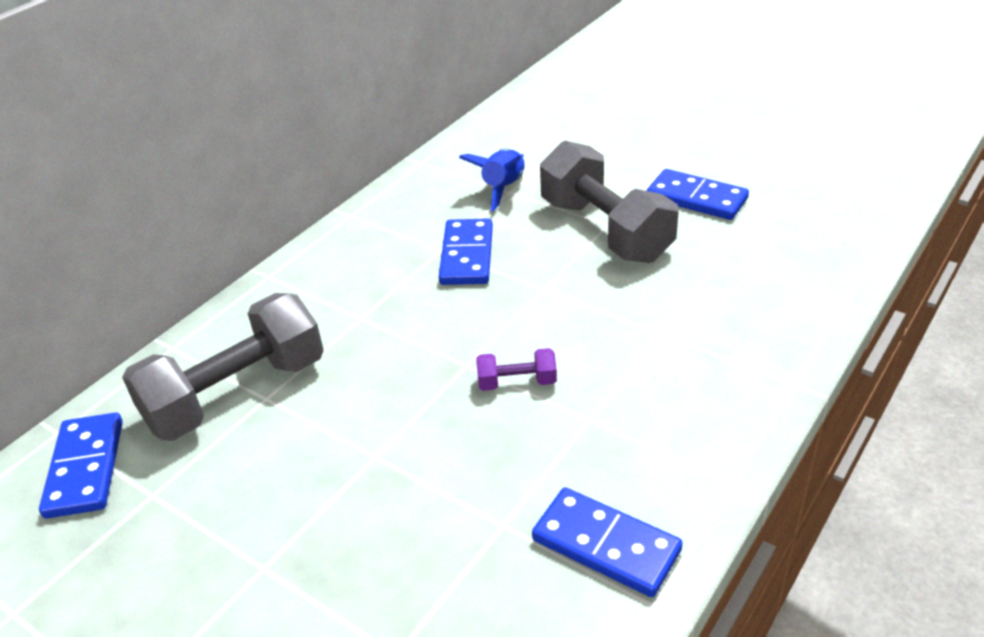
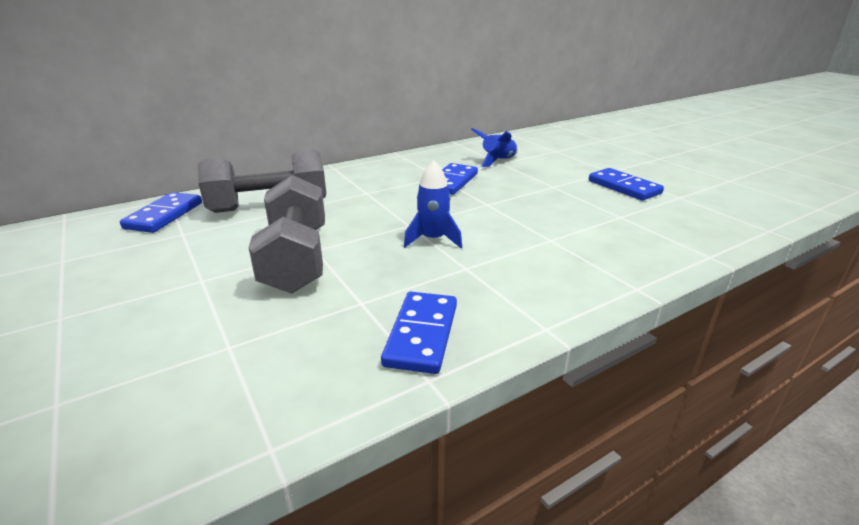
camera: 20 degrees right, 10 degrees down
purple dumbbell [476,348,557,391] -> blue rocket [404,160,462,248]
blue domino [532,487,683,597] -> blue domino turned 45 degrees clockwise [381,292,457,374]
grey dumbbell [540,141,678,263] -> grey dumbbell moved to [248,175,325,294]

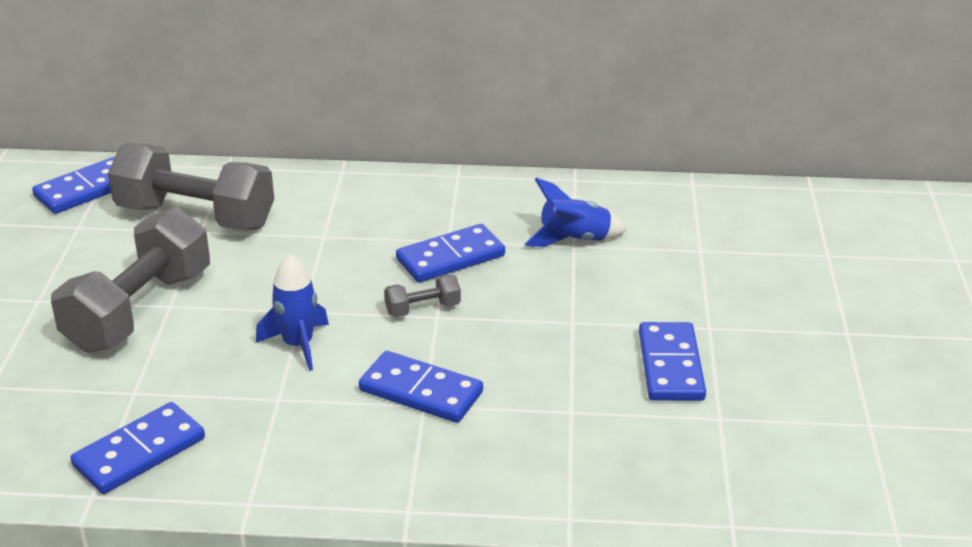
camera: 35 degrees right, 5 degrees up
none -> blue domino [359,351,483,423]
none -> grey dumbbell [384,274,461,317]

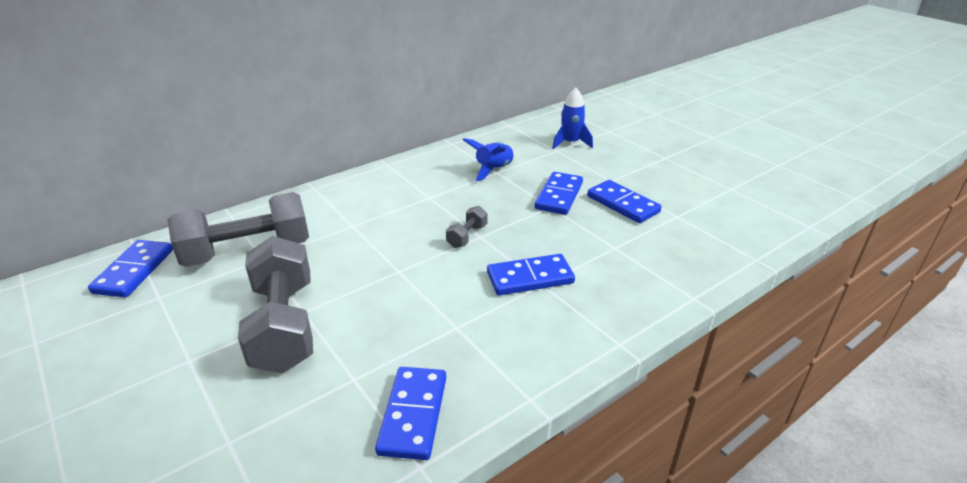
camera: 40 degrees left, 0 degrees up
blue rocket [256,254,329,371] -> blue rocket moved to [552,88,593,150]
blue domino [396,224,505,283] -> blue domino moved to [535,172,583,215]

